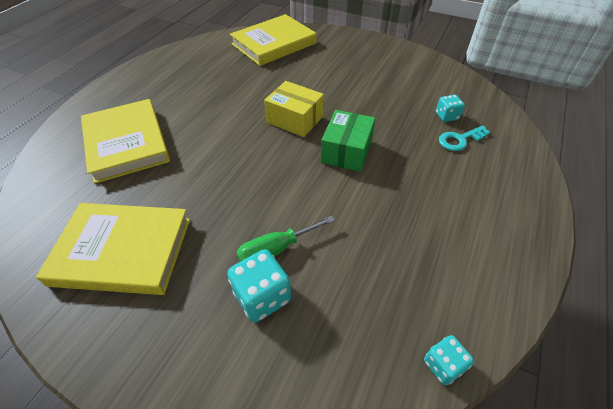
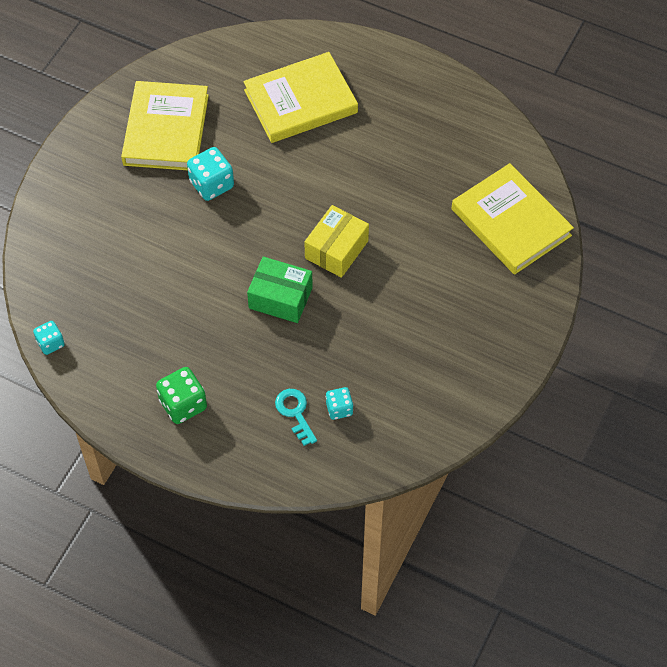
camera: 90 degrees right, 10 degrees up
turquoise dice [227,249,291,322] -> turquoise dice moved to [187,147,234,201]
green screwdriver [236,216,335,262] -> none
none -> green dice [156,367,207,424]

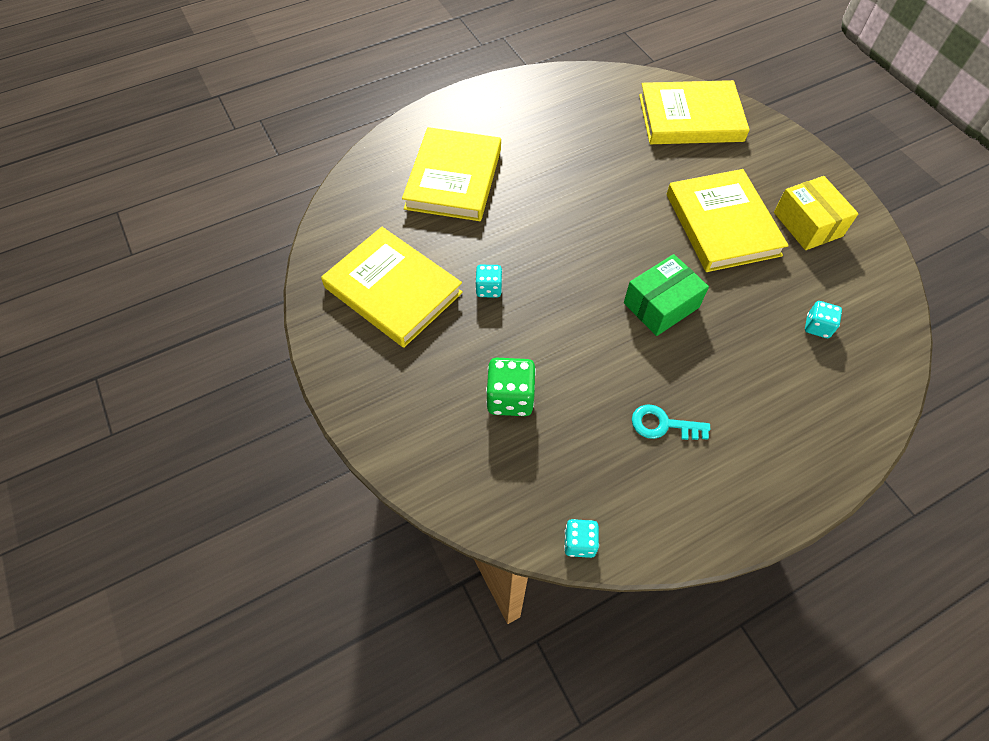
camera: 55 degrees left, 0 degrees up
green dice [156,367,207,424] -> green dice moved to [486,358,536,416]
turquoise dice [187,147,234,201] -> turquoise dice [475,265,502,298], size x0.61
turquoise key [275,389,317,446] -> turquoise key moved to [632,404,710,440]
yellow box [304,205,369,278] -> yellow box moved to [774,176,859,250]
none -> yellow book [667,169,789,272]

